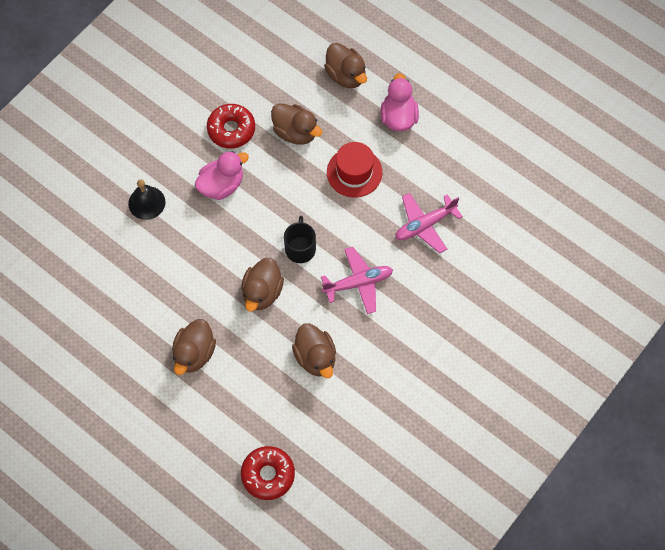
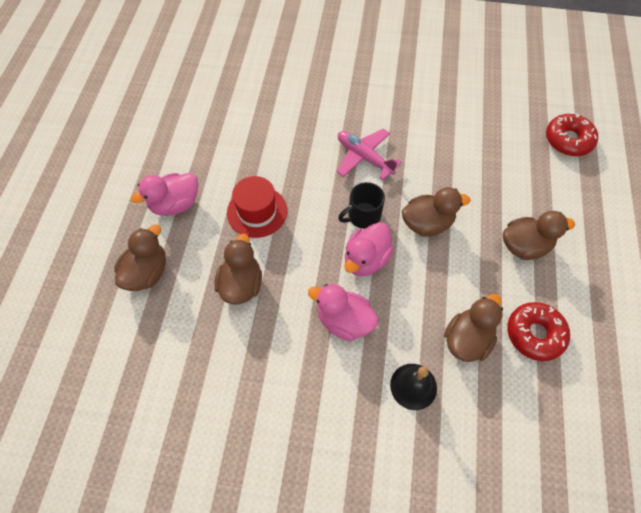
camera: 120 degrees left, 5 degrees down
red donut [207,104,255,148] -> red donut moved to [507,302,570,361]
brown duck [292,323,336,378] -> brown duck moved to [444,294,503,362]
pink plane [395,193,463,253] -> none
none -> pink duck [344,222,394,276]

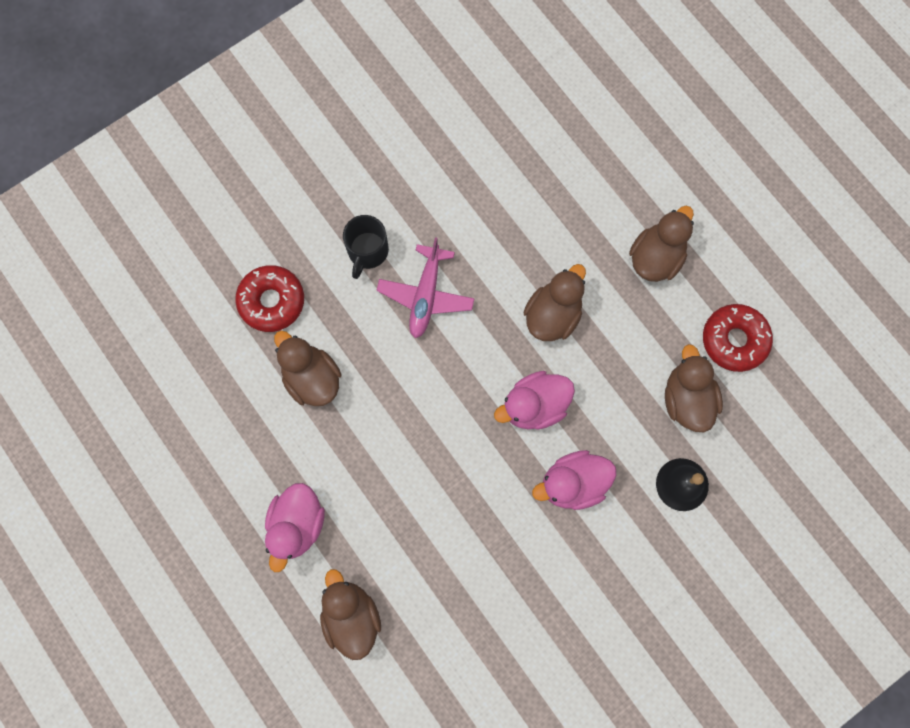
camera: 45 degrees left, 15 degrees up
brown duck [214,234,262,305] -> brown duck moved to [274,331,342,406]
red hat [227,176,287,238] -> none
pink plane [337,129,402,180] -> pink plane turned 75 degrees counterclockwise [377,237,474,338]
black mug [338,182,385,229] -> black mug moved to [343,215,389,279]
pink duck [344,222,394,276] -> pink duck turned 75 degrees clockwise [494,371,575,430]
red donut [546,113,598,156] -> red donut moved to [235,265,304,332]

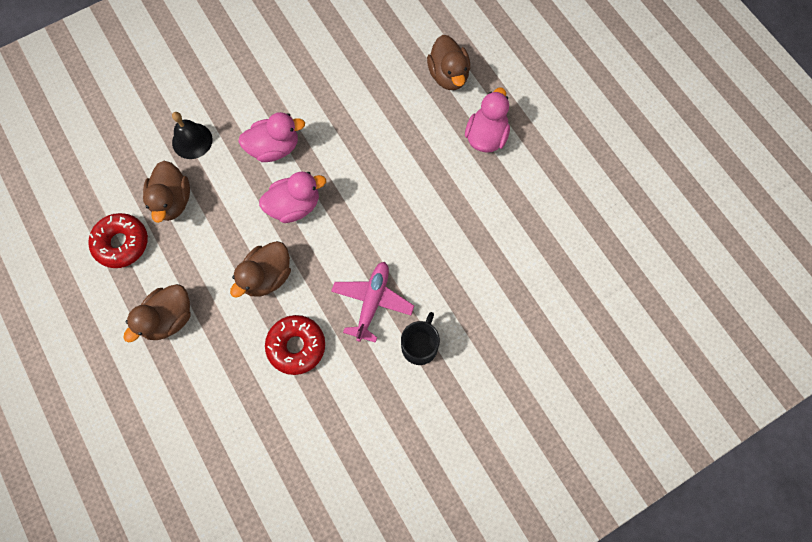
camera: 175 degrees left, 5 degrees down
red donut [235,265,304,332] -> red donut moved to [265,315,325,375]
brown duck [274,331,342,406] -> none

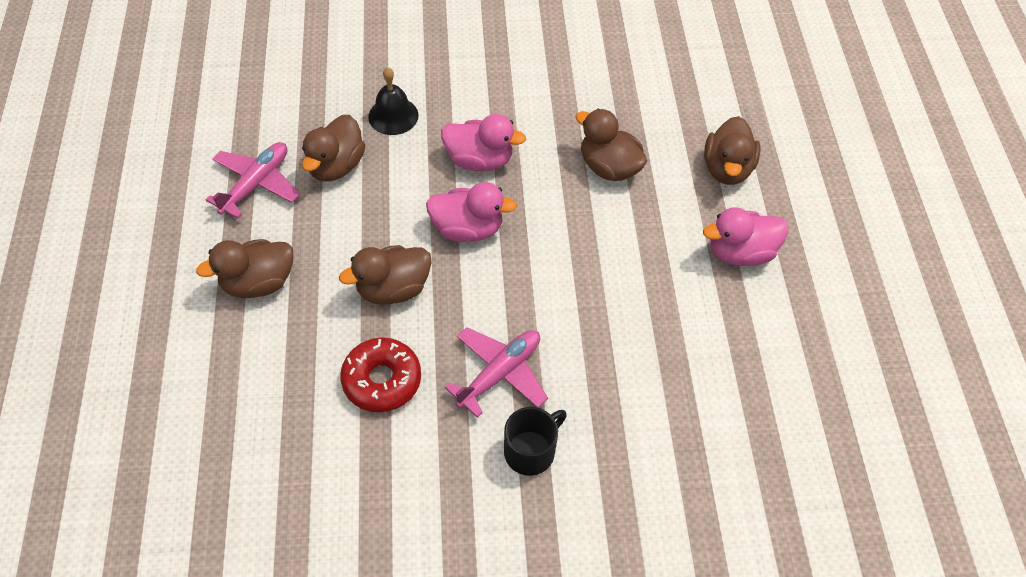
camera: 25 degrees right, 15 degrees down
red donut [88,213,148,268] -> pink plane [206,142,300,218]
pink duck [465,88,510,153] -> pink duck turned 150 degrees counterclockwise [703,207,788,266]
none -> brown duck [575,109,647,181]

